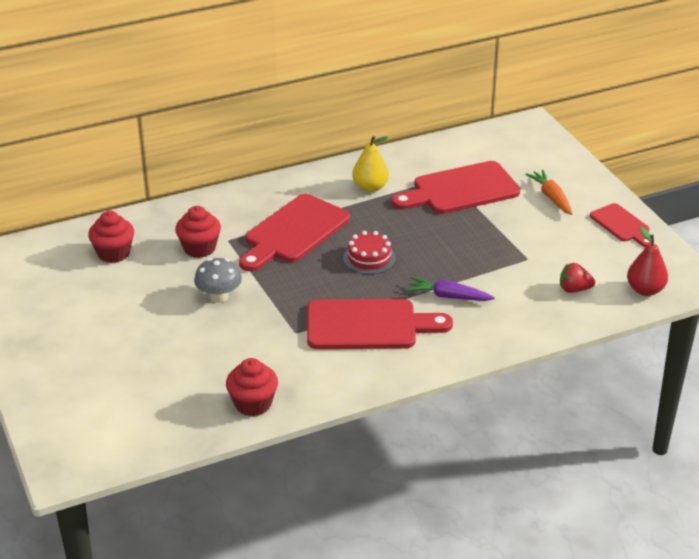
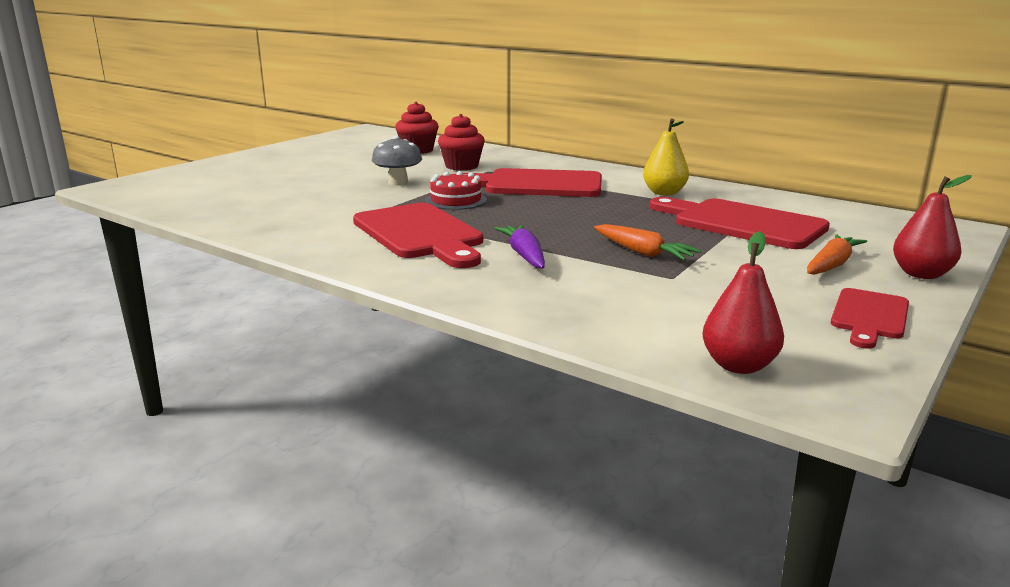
camera: 60 degrees right, 15 degrees down
red cupcake [226,358,278,416] -> none
red cake [343,231,396,274] -> red cake moved to [425,171,487,210]
red strawberry [560,263,595,293] -> none
none -> orange carrot [594,224,702,260]
none -> red pear [893,175,972,279]

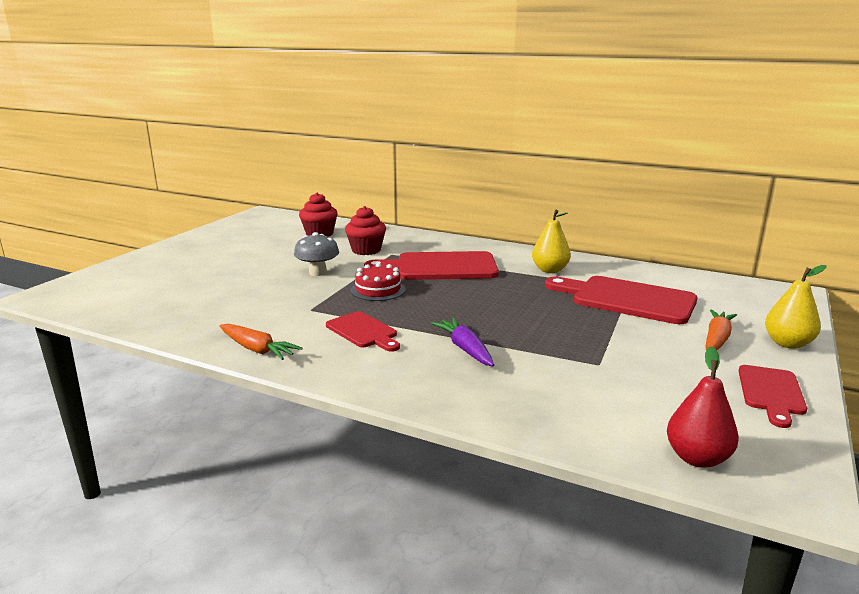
camera: 10 degrees left, 0 degrees up
red cutting board [353,203,483,268] -> red cutting board [326,311,400,352], size x0.56
orange carrot [594,224,702,260] -> orange carrot moved to [220,324,303,360]
red pear [893,175,972,279] -> yellow pear [765,265,827,349]

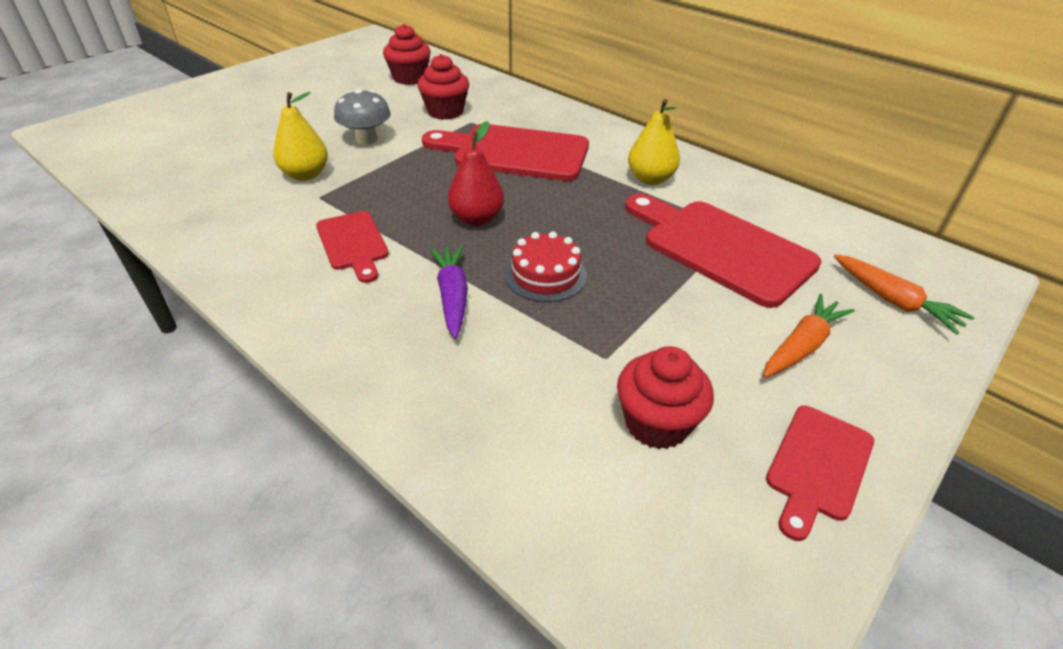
camera: 15 degrees right, 20 degrees up
orange carrot [220,324,303,360] -> orange carrot moved to [834,254,975,335]
red cake [351,263,406,301] -> red cake moved to [505,231,587,302]
red pear [667,346,739,468] -> red pear moved to [448,121,504,226]
yellow pear [765,265,827,349] -> yellow pear moved to [273,92,328,181]
none -> red cupcake [617,346,714,449]

